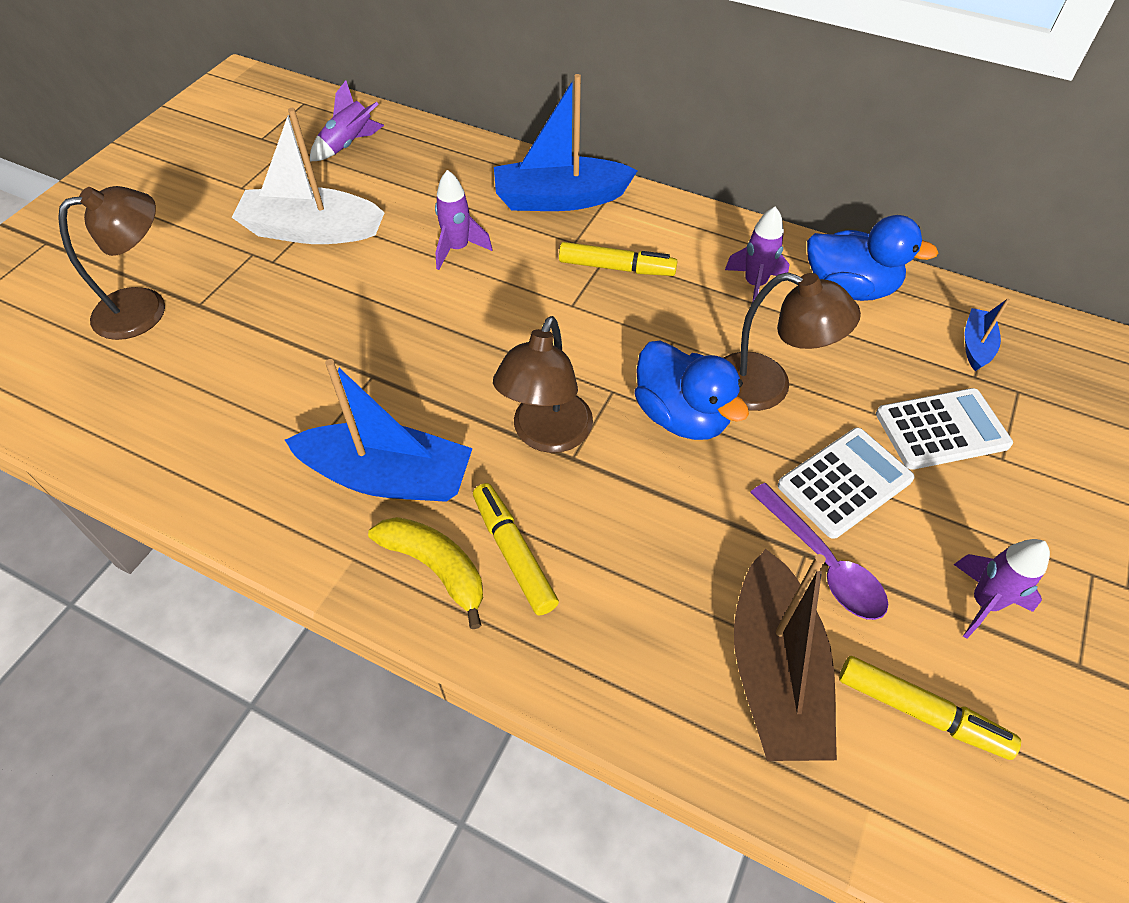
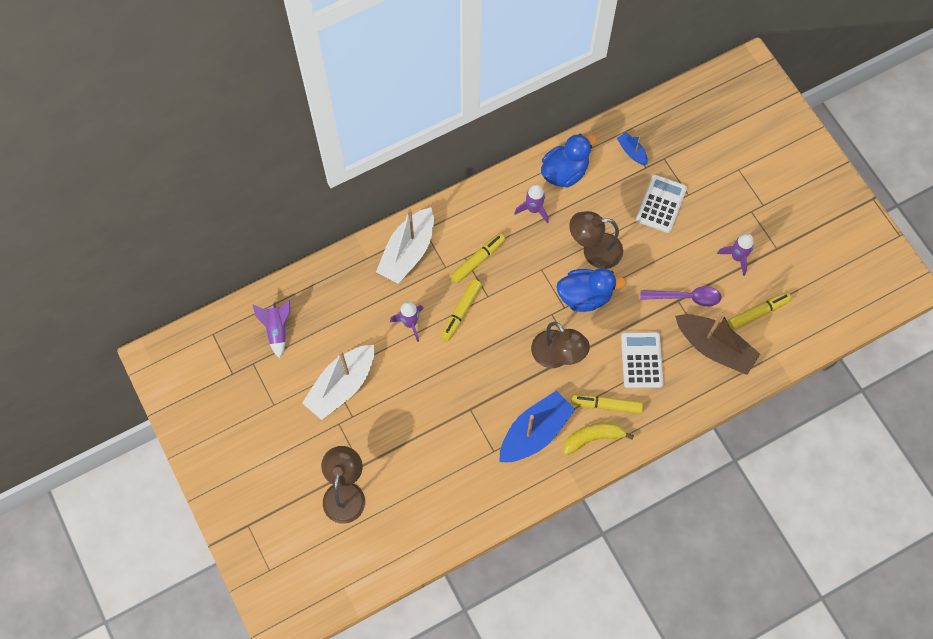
camera: 55 degrees left, 15 degrees up
blue boat [494,74,638,211] -> white boat [376,207,434,284]
brown lamp [724,272,861,411] -> brown lamp turned 150 degrees counterclockwise [569,211,623,269]
white calculator [778,428,915,539] -> white calculator moved to [621,332,663,388]
none -> yellow marker [441,279,482,341]

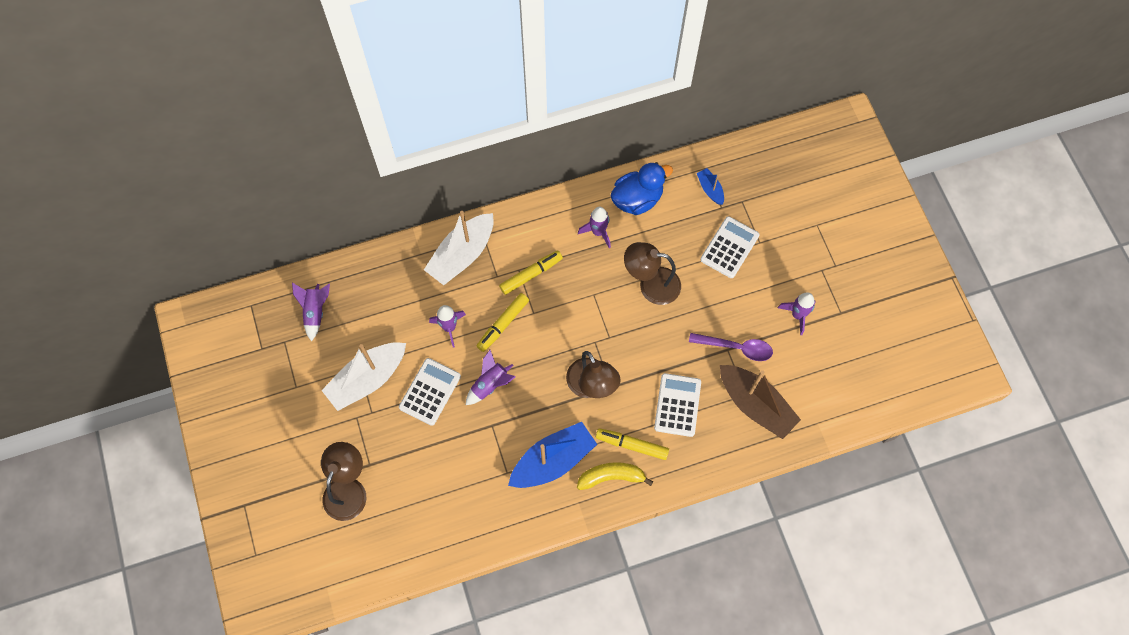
camera: 10 degrees right, 0 degrees up
blue duck [556,268,626,312] -> none
yellow marker [727,292,792,330] -> none
none -> white calculator [399,358,461,426]
none -> purple rocket [466,350,516,405]

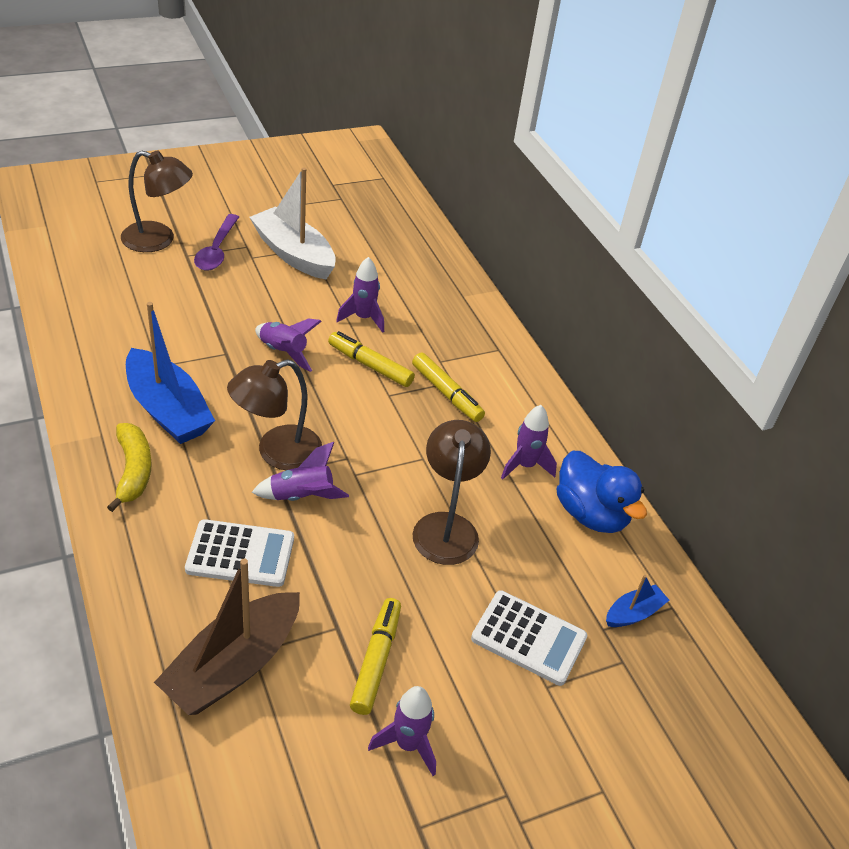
camera: 80 degrees right, 25 degrees down
purple rocket [292,283,330,341] -> purple rocket moved to [251,442,349,501]
white calculator [399,358,461,426] -> none
white boat [424,211,494,285] -> none
yellow marker [596,428,669,460] -> yellow marker moved to [350,598,401,715]
purple spoon [689,333,773,361] -> purple spoon moved to [194,214,239,271]

